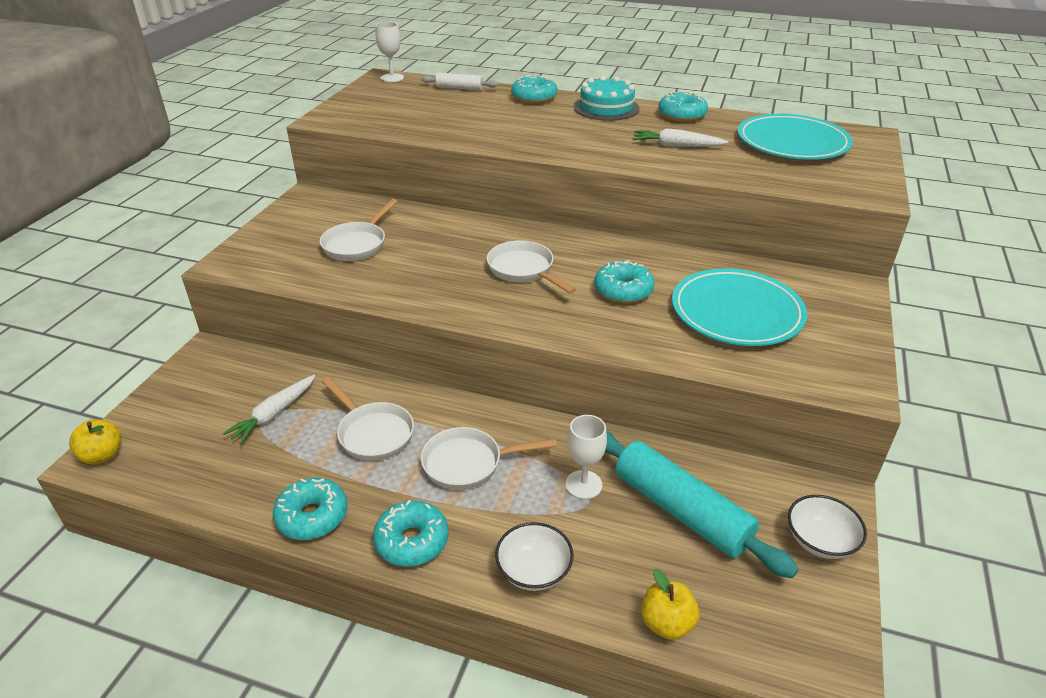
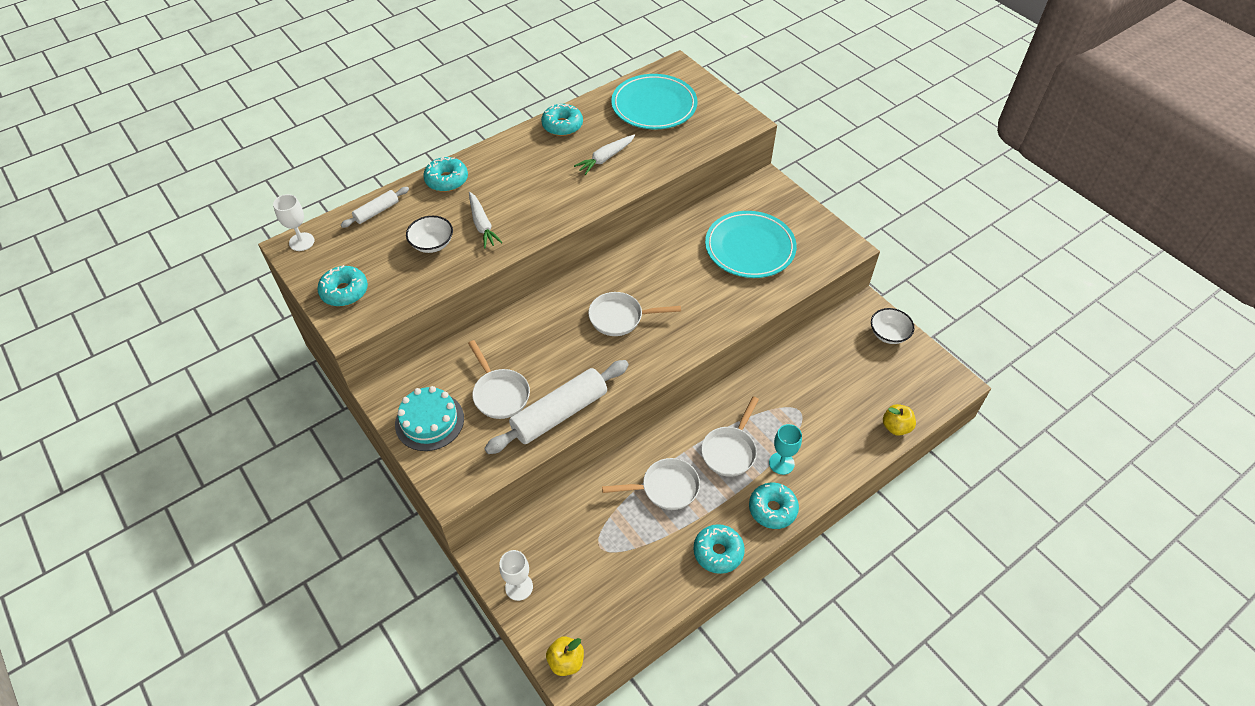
camera: 55 degrees left, 15 degrees up
white carrot [223,375,315,444] -> white carrot moved to [469,192,503,248]
white bowl [495,522,574,591] -> white bowl moved to [406,216,453,253]
white goblet [565,415,607,499] -> white goblet moved to [499,550,533,601]
turquoise cake [574,76,640,121] -> turquoise cake moved to [395,386,464,451]
turquoise donut [594,260,655,303] -> turquoise donut moved to [317,265,368,306]
turquoise rolling pin [605,430,798,578] -> none
none -> white rolling pin [484,360,629,454]
none -> turquoise goblet [769,424,802,475]

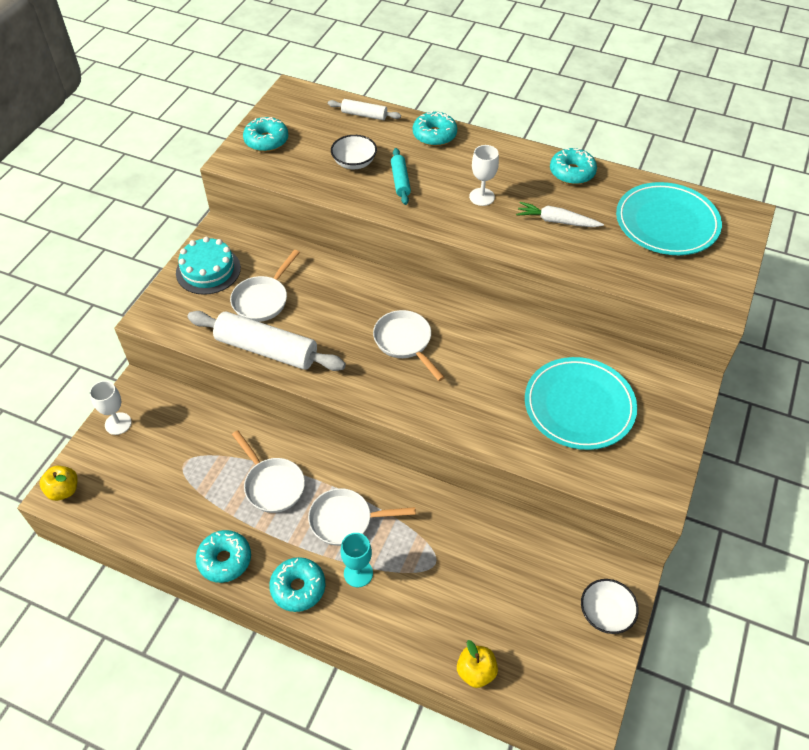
camera: 60 degrees right, 0 degrees up
white goblet [273,194,315,251] -> white goblet moved to [469,145,499,206]
white carrot [469,192,503,248] -> turquoise rolling pin [391,148,411,205]

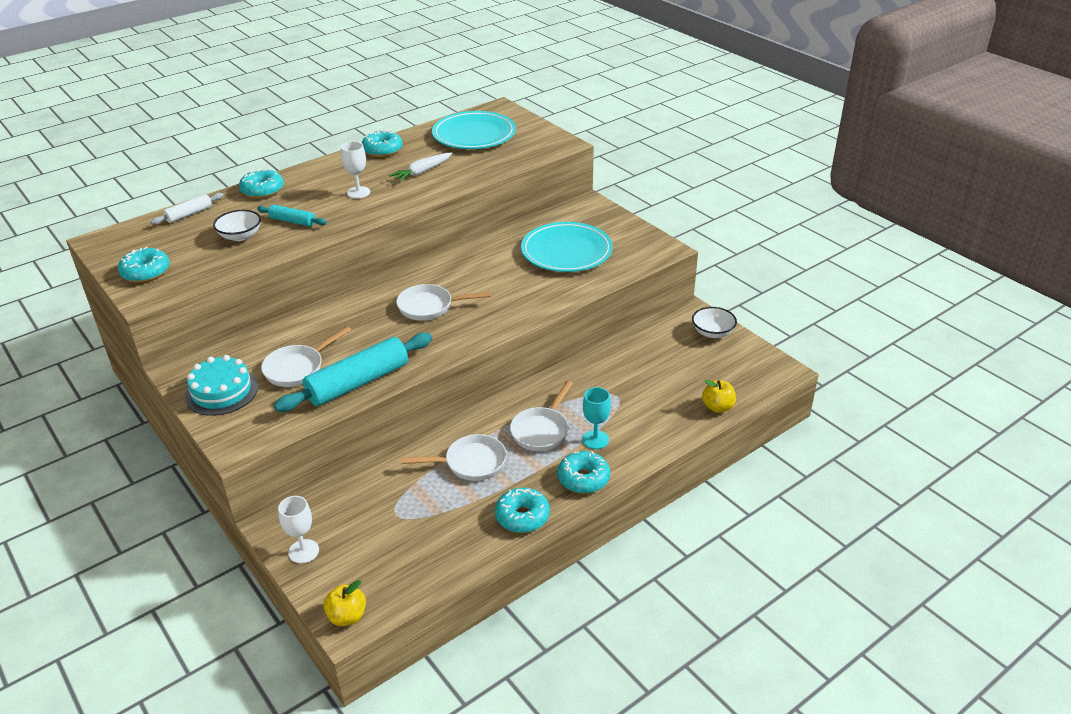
camera: 60 degrees left, 15 degrees down
white rolling pin [188,311,346,371] -> turquoise rolling pin [274,333,432,412]
white pan [230,250,300,322] -> white pan turned 75 degrees clockwise [261,326,351,387]

